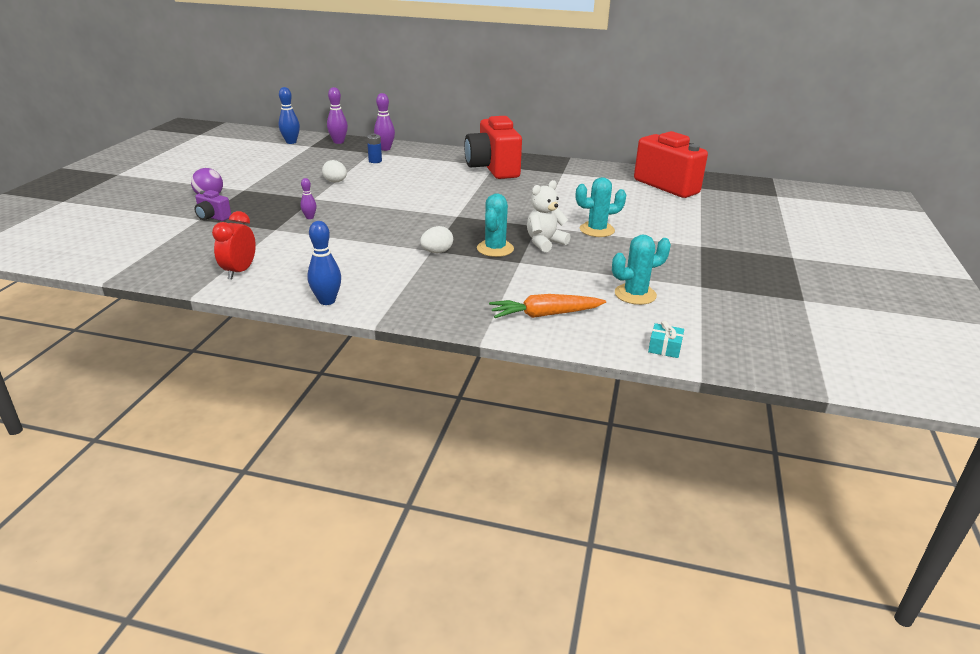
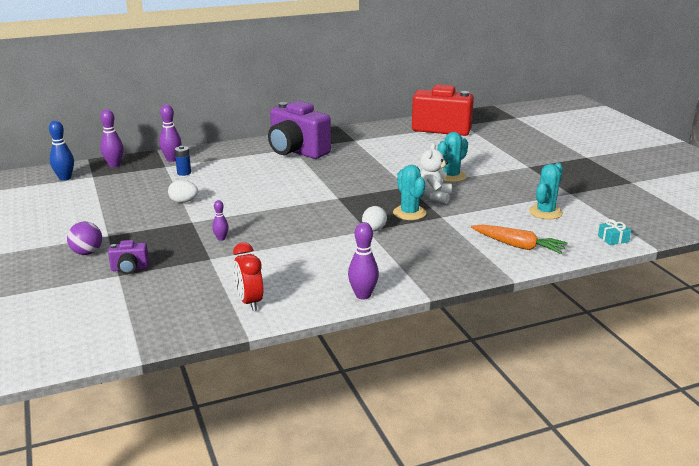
camera: 35 degrees left, 5 degrees down
blue bowling pin [307,221,341,305] -> purple bowling pin [348,222,379,299]
red camera [464,115,522,179] -> purple camera [268,101,331,159]
orange carrot [489,294,606,318] -> orange carrot turned 105 degrees counterclockwise [471,224,567,254]

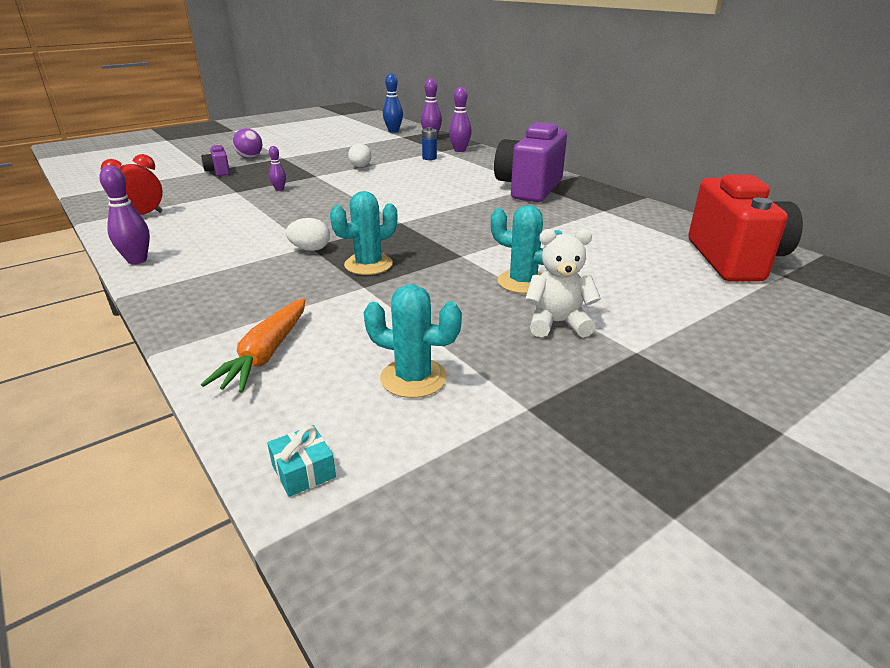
camera: 75 degrees right, 5 degrees up
white teddy bear [420,143,452,204] -> white teddy bear moved to [525,229,601,337]

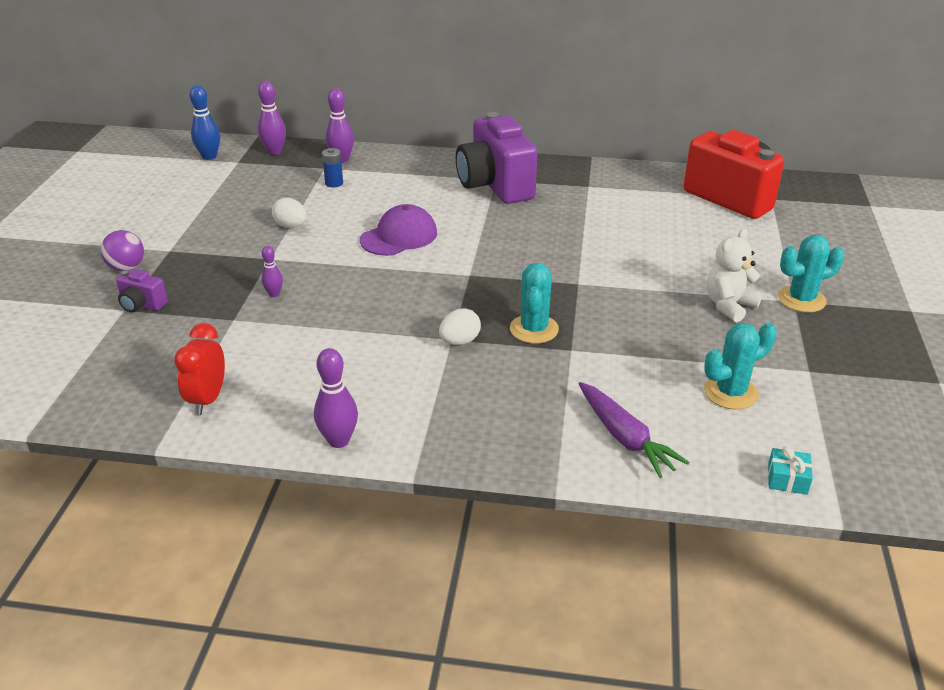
camera: 45 degrees left, 5 degrees up
orange carrot [201,298,305,393] -> purple carrot [578,382,689,478]
turquoise cactus [491,205,562,294] -> turquoise cactus moved to [778,235,844,312]
none -> purple cap [360,204,437,256]

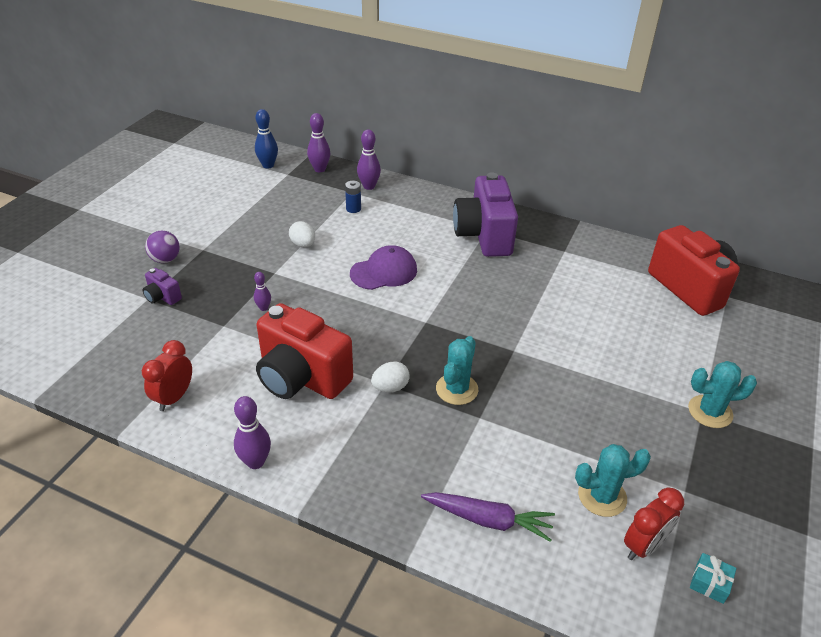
camera: 15 degrees right, 5 degrees up
purple carrot [578,382,689,478] -> purple carrot turned 60 degrees counterclockwise [421,492,555,542]
white teddy bear [707,228,763,322] -> none
turquoise gift [768,446,813,495] -> turquoise gift moved to [690,553,736,604]
none -> red camera [256,303,353,399]
none -> red clock [624,488,684,560]

